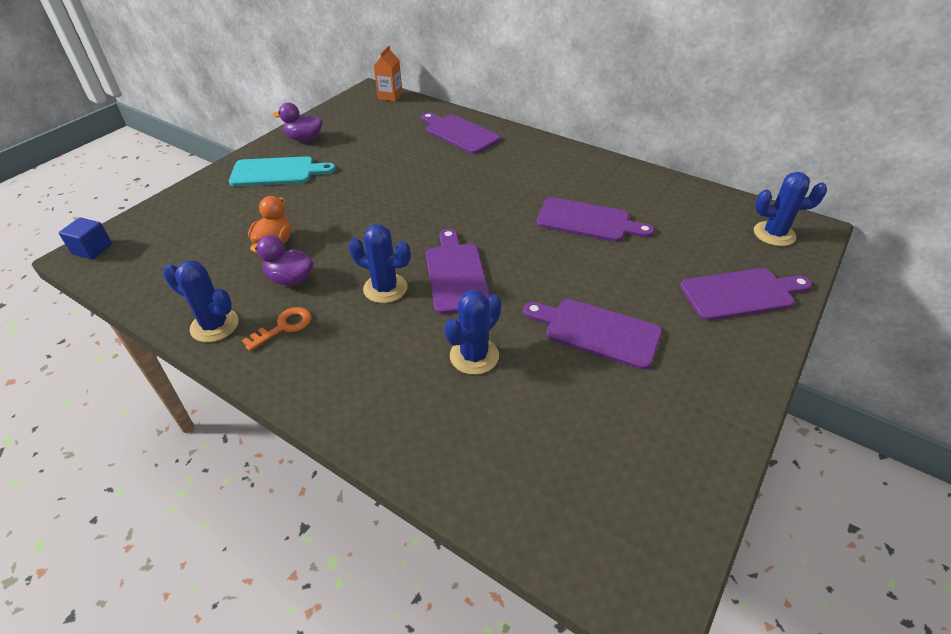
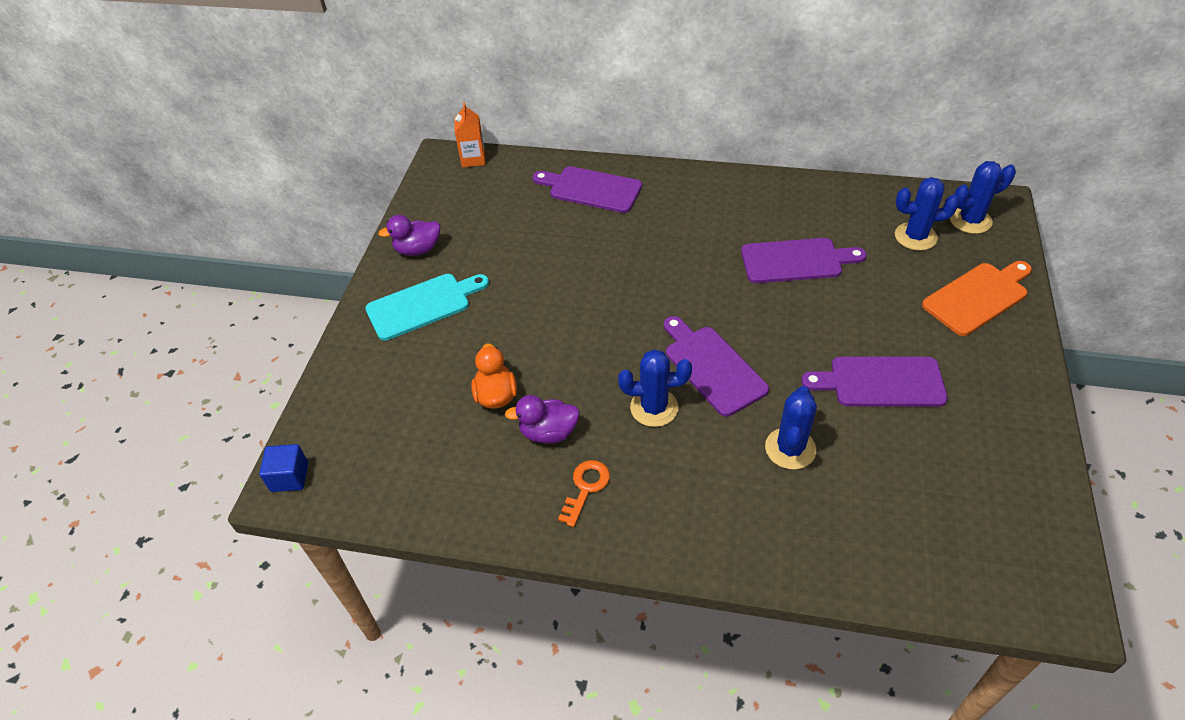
camera: 20 degrees left, 5 degrees up
blue cactus [163,261,239,342] -> blue cactus moved to [895,177,960,251]
purple cutting board [680,268,812,321] -> orange cutting board [922,261,1032,336]

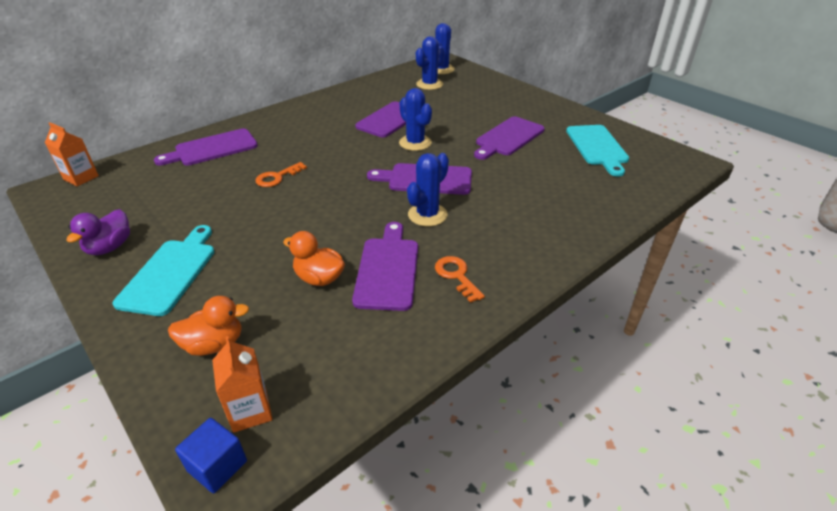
camera: 55 degrees left, 10 degrees down
purple duck [505,395,580,444] -> purple cutting board [352,222,418,311]
blue cactus [765,386,817,470] -> blue cactus moved to [399,88,432,151]
orange cutting board [922,261,1032,336] -> none
none -> orange duck [168,296,249,356]
none -> orange carton [212,336,272,433]
none -> orange key [255,162,307,187]
none -> turquoise cutting board [566,125,629,177]

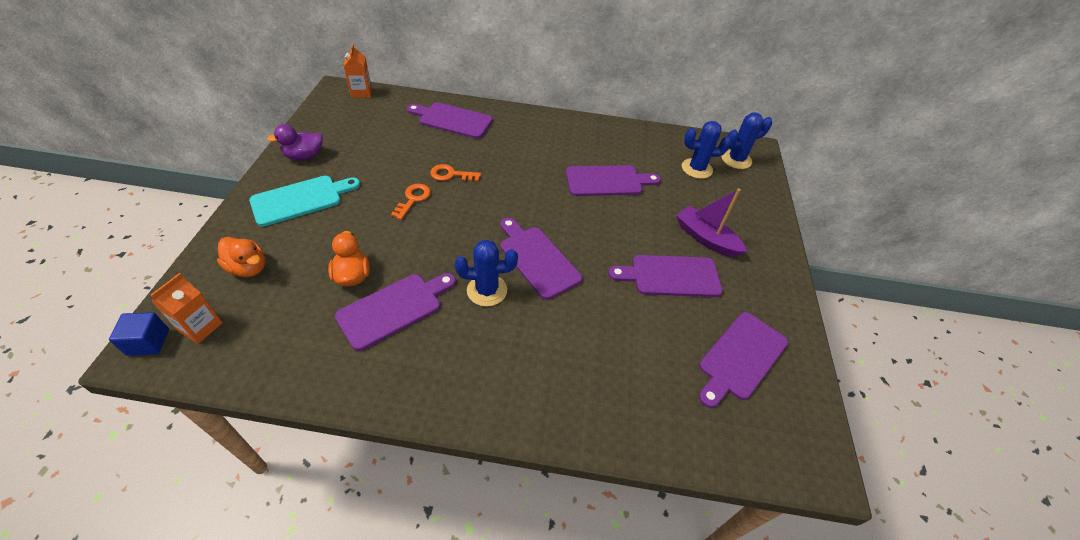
camera: 45 degrees right, 10 degrees up
blue cactus [399,88,432,151] -> none
orange key [435,256,485,303] -> orange key moved to [391,184,431,220]
turquoise cutting board [566,125,629,177] -> purple cutting board [699,312,788,408]
none -> purple boat [676,188,747,258]

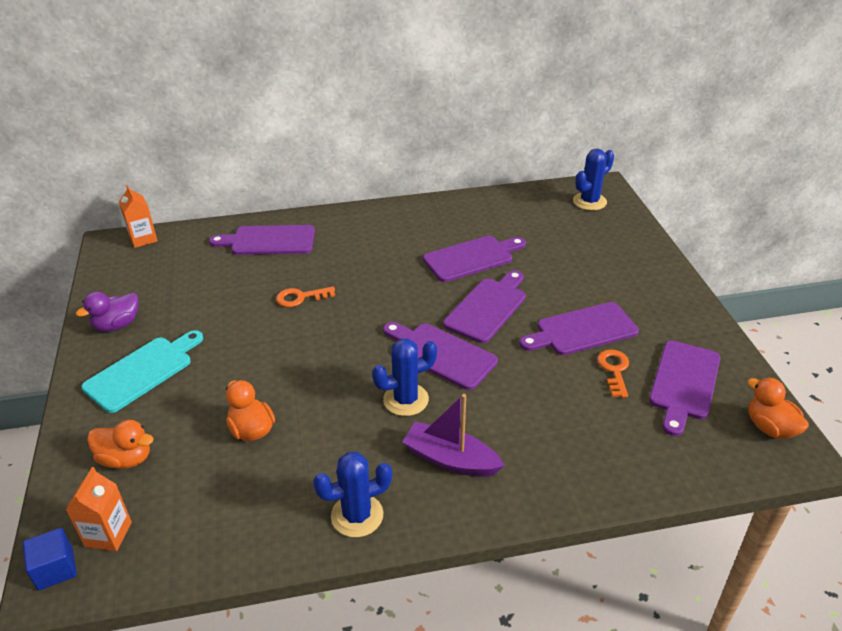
camera: 15 degrees left, 10 degrees down
purple cutting board [335,273,456,351] -> purple cutting board moved to [443,270,526,343]
orange key [391,184,431,220] -> orange key moved to [597,349,629,398]
purple boat [676,188,747,258] -> purple boat moved to [402,394,505,477]
blue cactus [682,121,731,179] -> blue cactus moved to [313,452,392,537]
none -> orange duck [747,378,809,439]

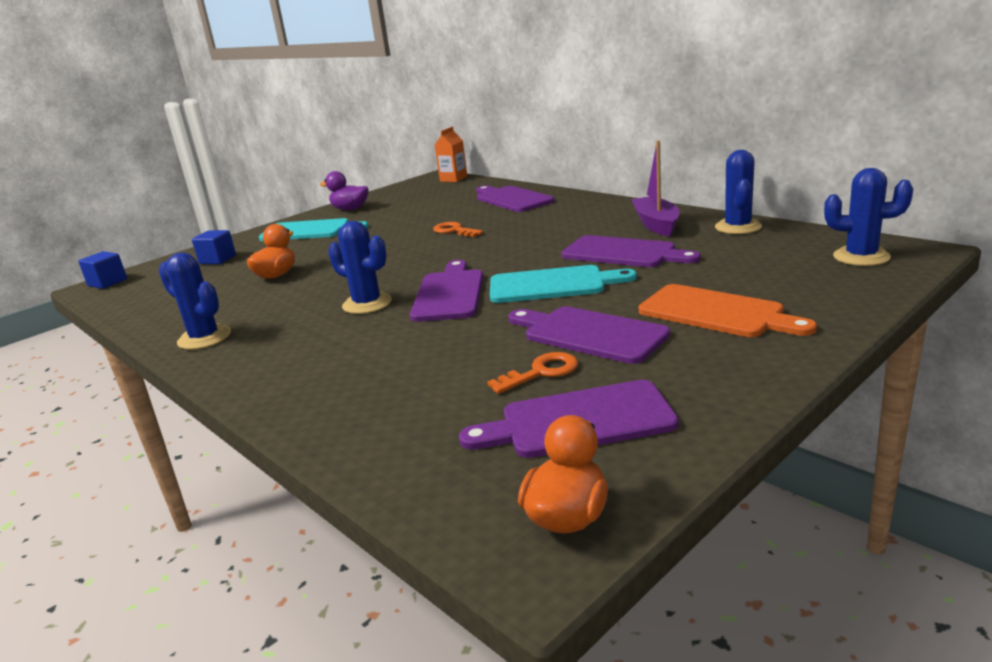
camera: 60 degrees right, 15 degrees down
orange carton [66,467,132,551] -> none
orange duck [87,420,154,469] -> blue cube [192,230,236,264]
purple boat [402,394,505,477] -> purple boat moved to [631,141,679,237]
purple cutting board [443,270,526,343] -> turquoise cutting board [490,265,637,303]
none -> orange cutting board [639,284,817,337]
none -> blue cactus [715,150,762,234]

